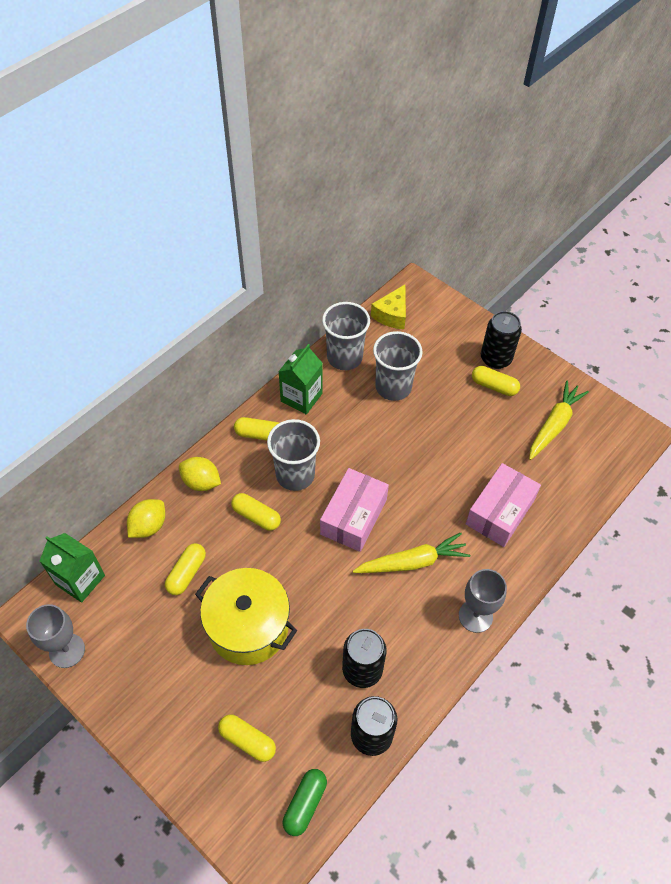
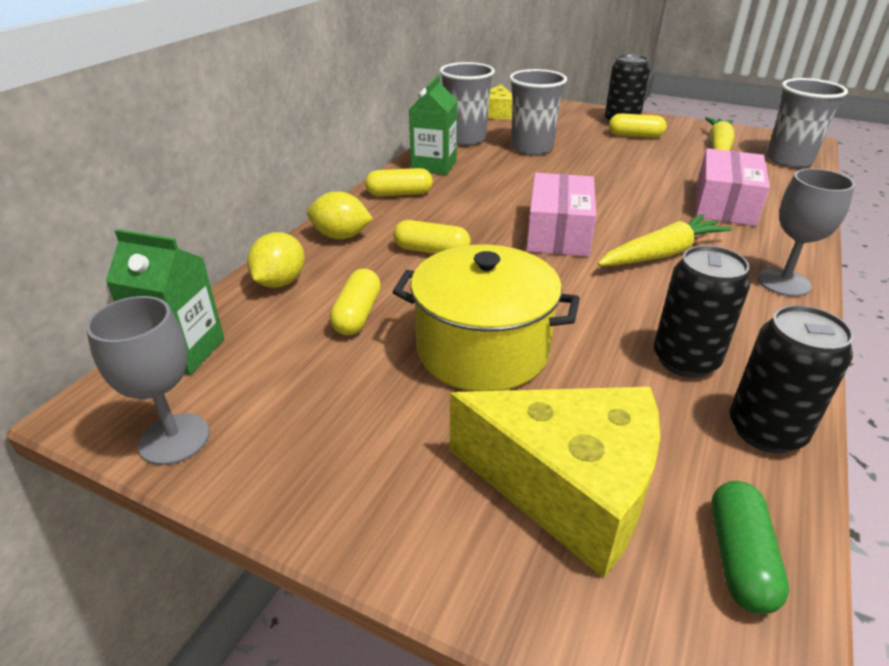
camera: 15 degrees left, 20 degrees down
yellow capsule [218,714,276,762] -> yellow cheese [450,387,660,578]
grey cup [267,419,320,491] -> grey cup moved to [766,78,848,168]

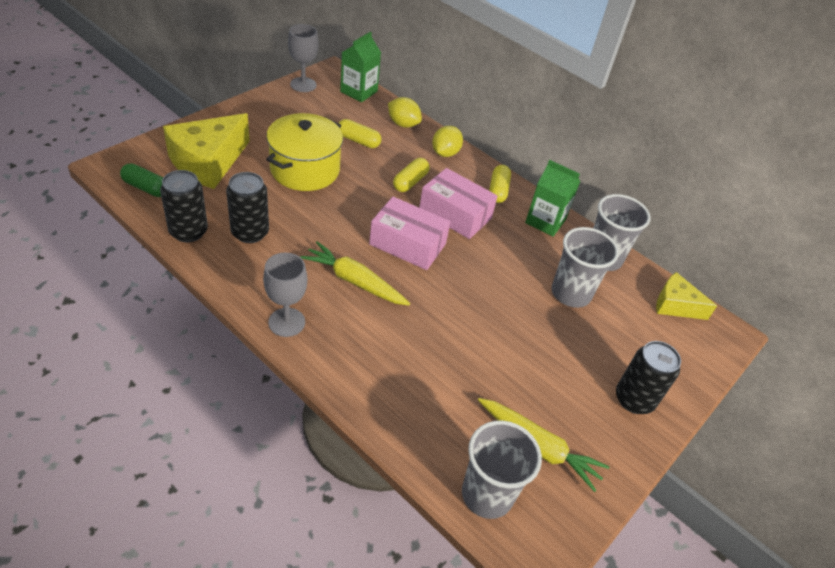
camera: 100 degrees right, 10 degrees up
yellow carrot [597,214,732,266] -> yellow carrot turned 135 degrees clockwise [300,241,410,306]
yellow capsule [609,113,667,138] -> none
pink box [696,148,770,226] -> pink box moved to [419,168,498,239]

